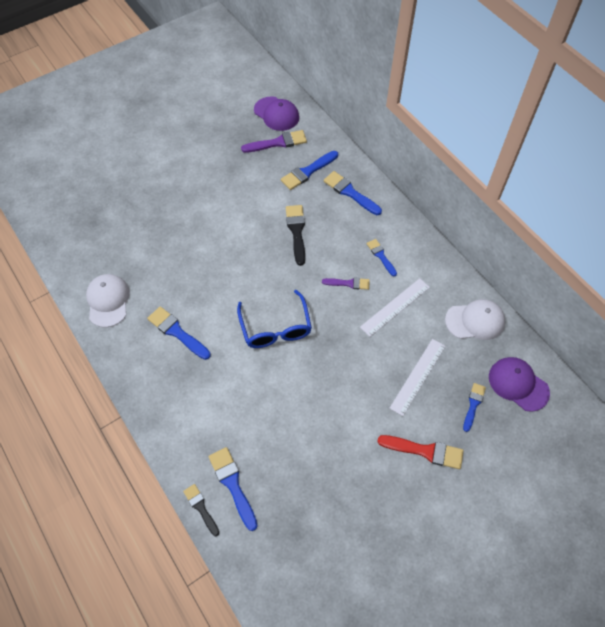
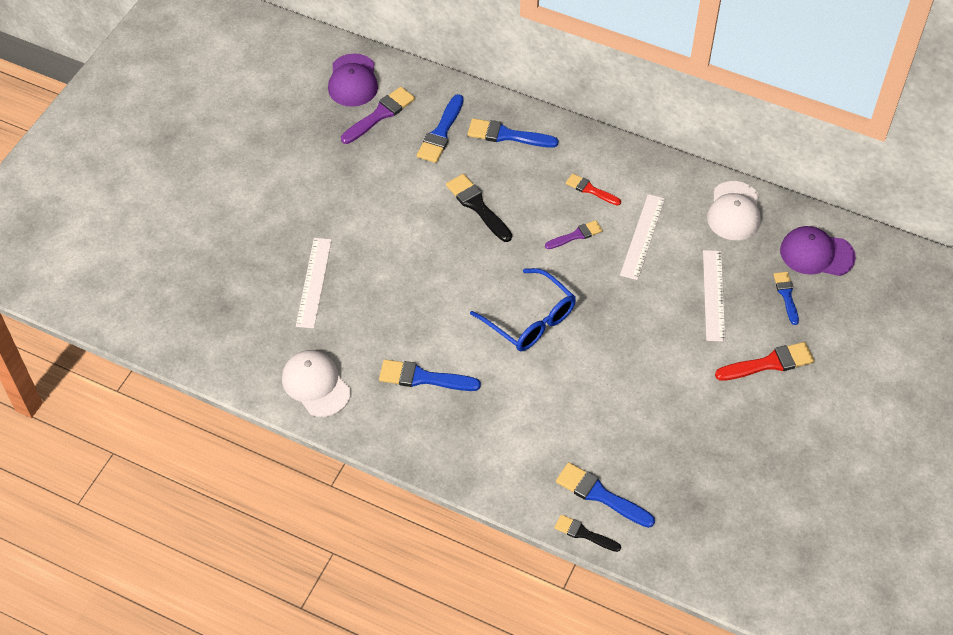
camera: 30 degrees left, 5 degrees down
purple cap [254,96,299,131] -> purple cap turned 75 degrees clockwise [328,53,378,107]
blue brush [367,239,397,277] -> red brush [566,173,621,206]
white cap [445,299,505,340] -> white cap turned 135 degrees clockwise [707,181,761,240]
none -> white ruler [296,238,332,328]

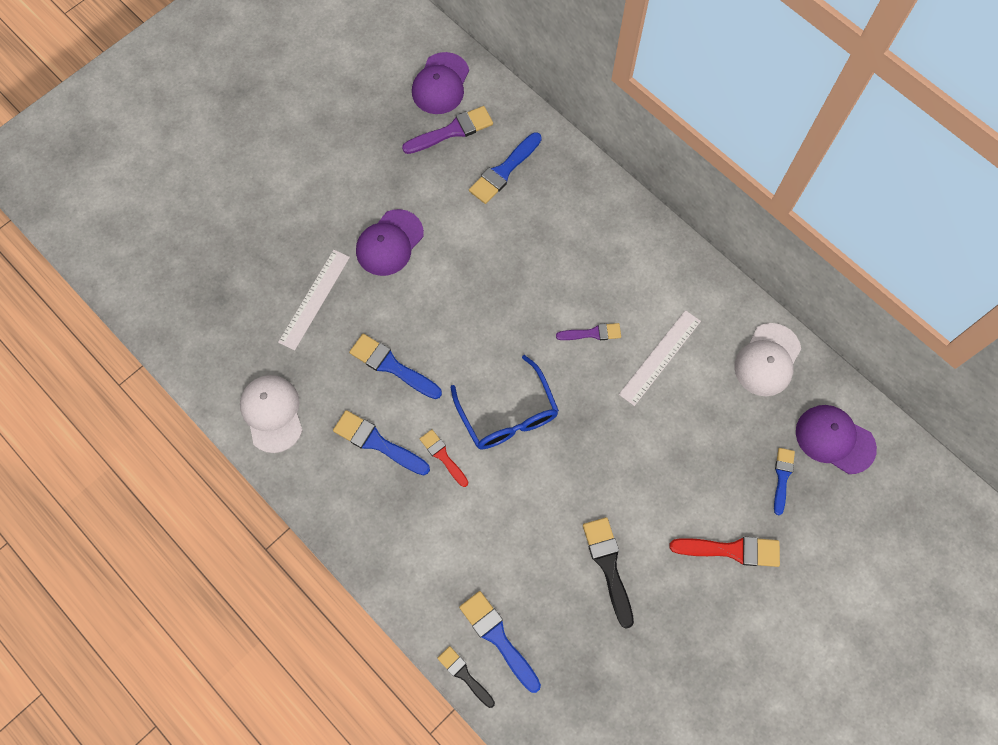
camera: 20 degrees right, 15 degrees up
black brush [446,174,512,242] -> black brush moved to [583,517,634,629]
blue brush [467,118,559,148] -> blue brush moved to [349,334,442,399]
red brush [566,173,621,206] -> red brush moved to [420,429,468,487]
white ruler [703,250,725,342] -> none
none -> purple cap [356,209,424,276]

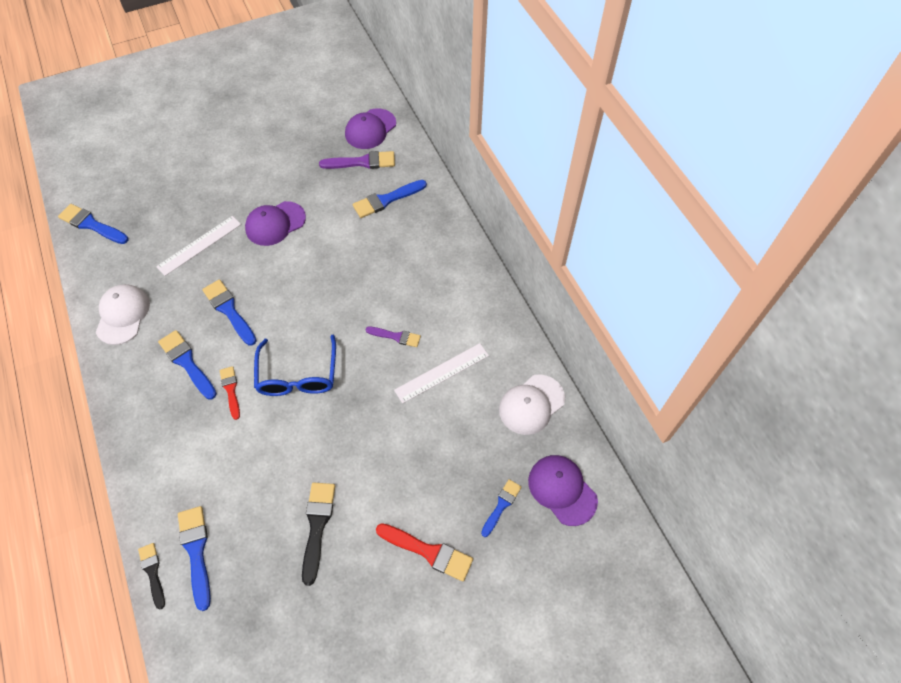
camera: 20 degrees right, 10 degrees down
none -> blue brush [58,204,128,244]

